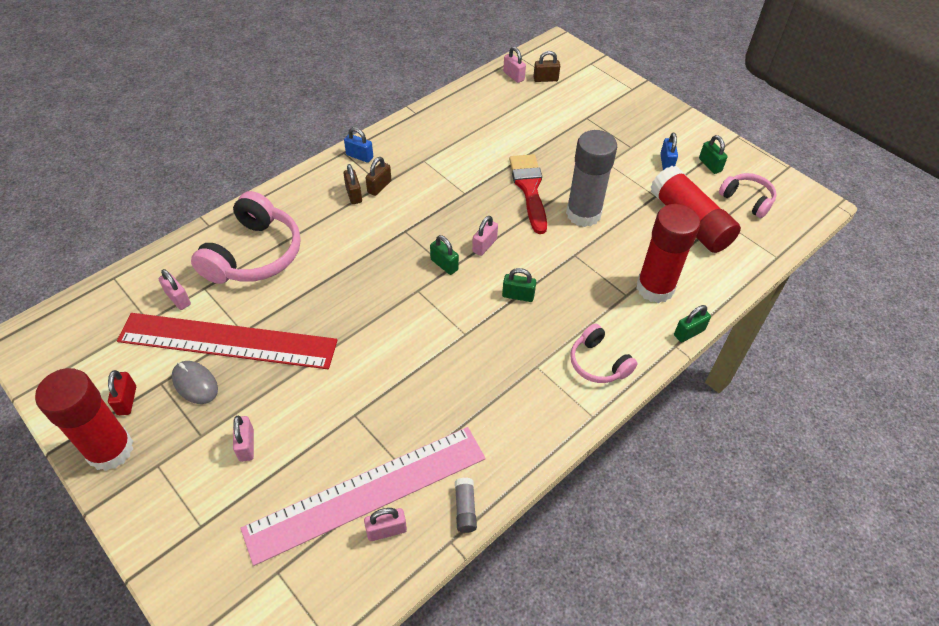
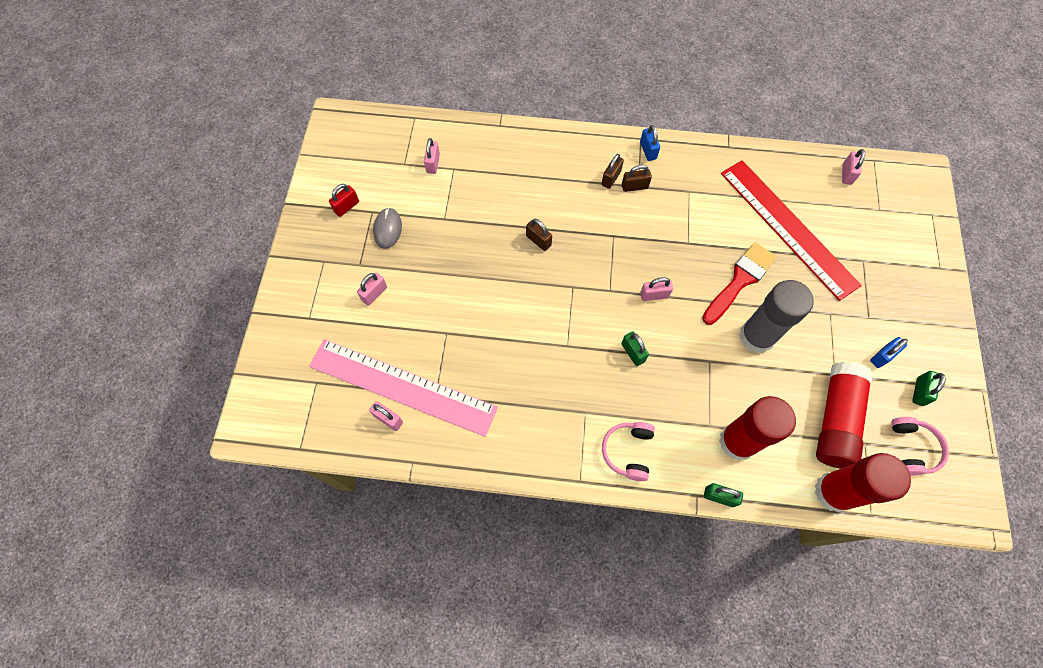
camera: 50 degrees right, 15 degrees up
red glue stick [35,368,134,471] -> red glue stick moved to [815,453,911,512]
red ruler [117,313,338,369] -> red ruler moved to [721,160,862,301]
pink headphones [191,191,301,284] -> none
green padlock [430,235,459,275] -> none
grey glue stick [455,477,477,533] -> none
brown padlock [533,51,560,82] -> brown padlock moved to [526,219,552,251]

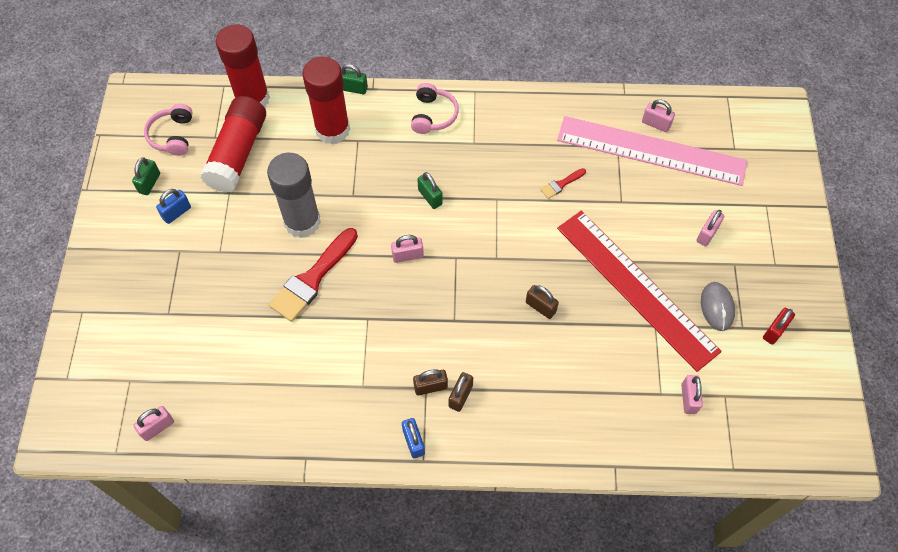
camera: 175 degrees right, 5 degrees down
red ruler [721,160,862,301] -> red ruler moved to [557,211,722,372]
pink padlock [842,149,865,185] -> pink padlock turned 45 degrees clockwise [133,406,174,441]
none -> red brush [540,168,586,199]

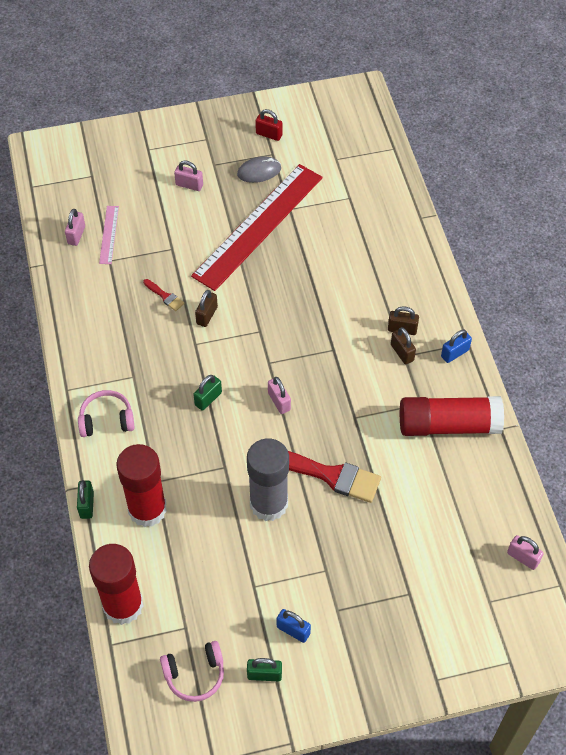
camera: 105 degrees left, 5 degrees down
red glue stick [200,96,266,193] -> red glue stick moved to [400,396,504,436]
brown padlock [526,285,559,319] -> brown padlock moved to [195,290,218,327]
pink ruler [557,116,747,186] -> pink ruler [99,206,119,264], size x0.41
pink padlock [681,375,703,414] -> none

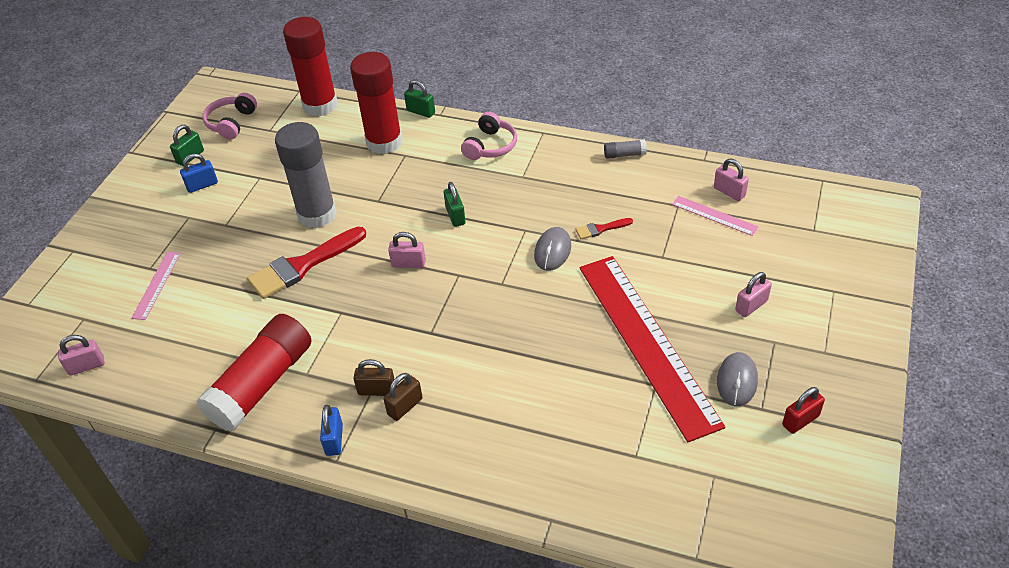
camera: 125 degrees right, 10 degrees down
brown padlock [195,290,218,327] -> grey mouse [534,227,571,271]
none -> pink ruler [131,252,181,320]
none -> grey glue stick [604,139,647,159]

